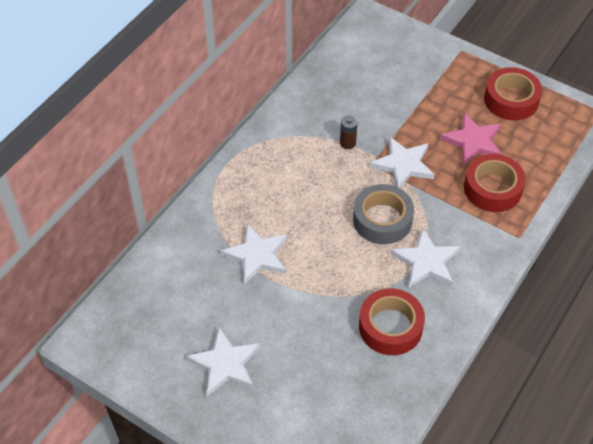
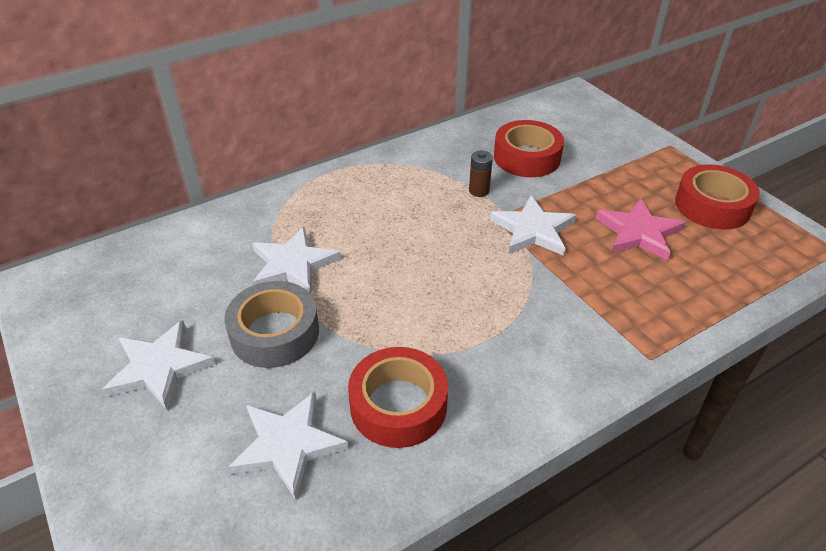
camera: 25 degrees right, 10 degrees down
grey tape [353,184,414,244] -> grey tape moved to [224,281,319,368]
white star [391,228,460,287] -> white star moved to [228,391,348,500]
red tape [464,154,526,212] -> red tape moved to [494,120,564,177]

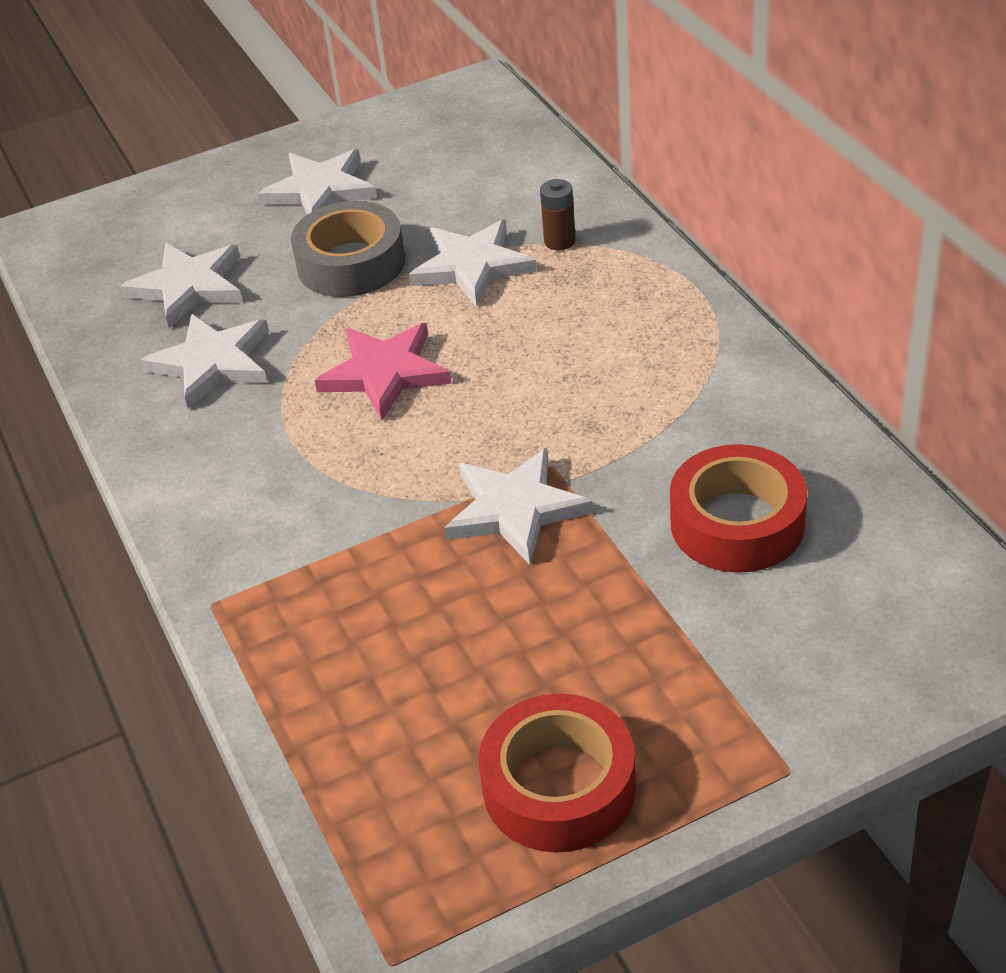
camera: 100 degrees right, 0 degrees up
red tape [348,347,448,448] -> white star [140,314,269,409]
brown battery [469,151,493,197] -> brown battery moved to [540,179,576,250]
pink star [596,198,686,261] -> pink star moved to [314,323,452,421]

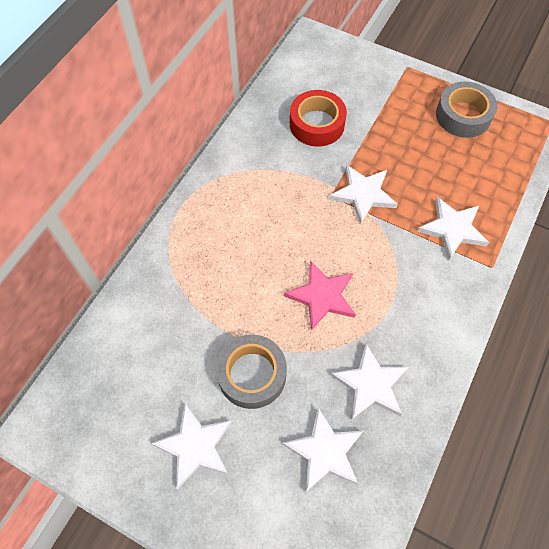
camera: 130 degrees left, 20 degrees up
white star [409,220,537,307] -> white star moved to [417,197,489,260]
red tape [479,693,636,853] -> grey tape [436,81,497,138]
brown battery [540,179,576,250] -> none

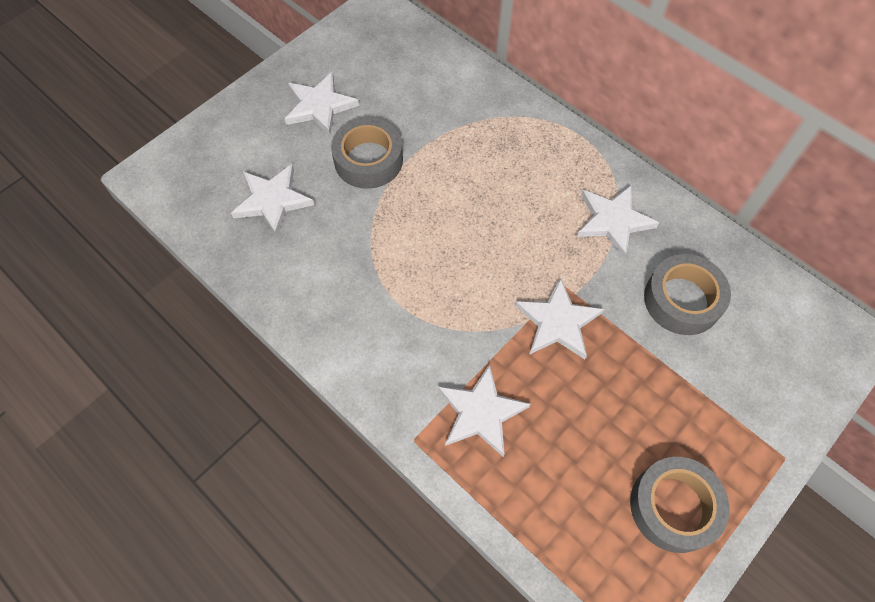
camera: 105 degrees right, 0 degrees up
pink star [284,260,356,331] -> none
red tape [290,90,347,146] -> grey tape [644,254,731,335]
white star [330,344,409,420] -> white star moved to [576,185,659,258]

